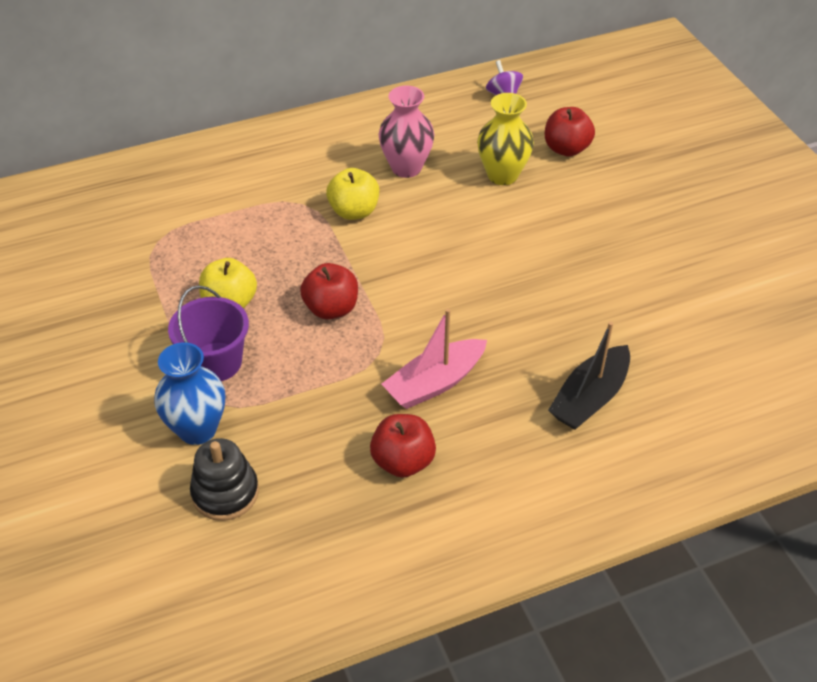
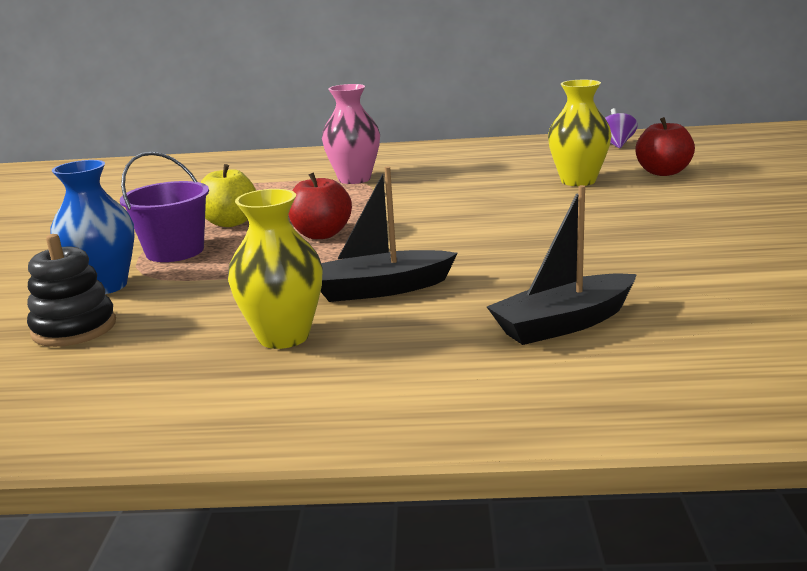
camera: 25 degrees right, 25 degrees down
yellow apple [326,168,379,220] -> none
red apple [370,414,436,478] -> yellow vase [228,189,323,349]
pink vase [378,85,434,178] -> pink vase moved to [322,84,380,184]
pink boat [382,308,487,409] -> black boat [321,166,458,302]

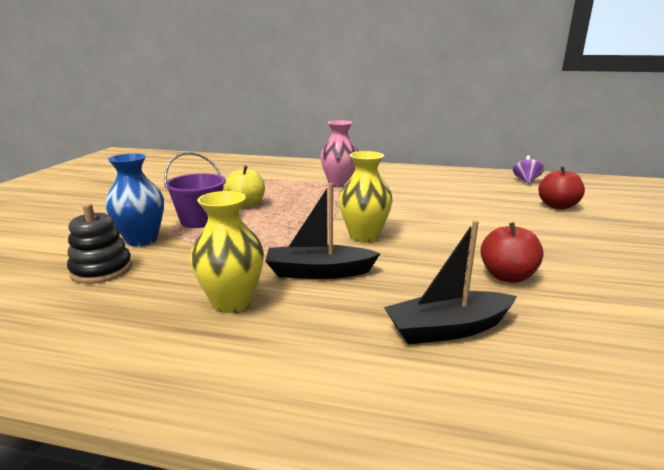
camera: 10 degrees right, 0 degrees up
red apple [288,172,352,239] -> red apple moved to [480,222,544,283]
yellow vase [548,80,612,186] -> yellow vase moved to [339,151,392,242]

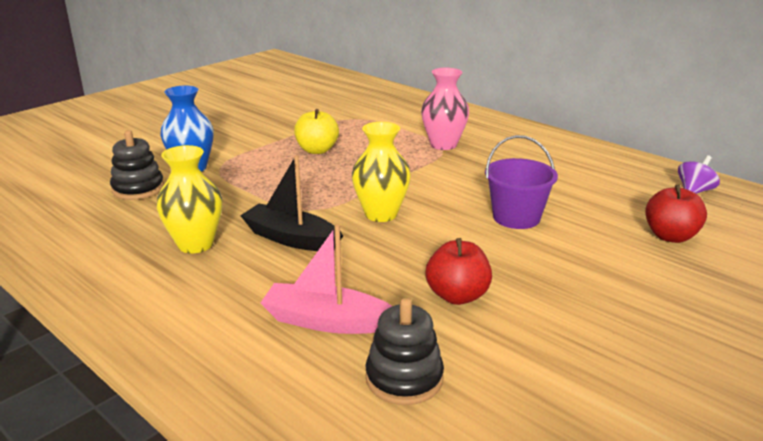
camera: 30 degrees right, 5 degrees up
purple bucket [164,152,226,228] -> purple bucket moved to [485,135,558,229]
black boat [384,220,517,344] -> pink boat [261,224,392,334]
none -> black stacking toy [365,298,444,405]

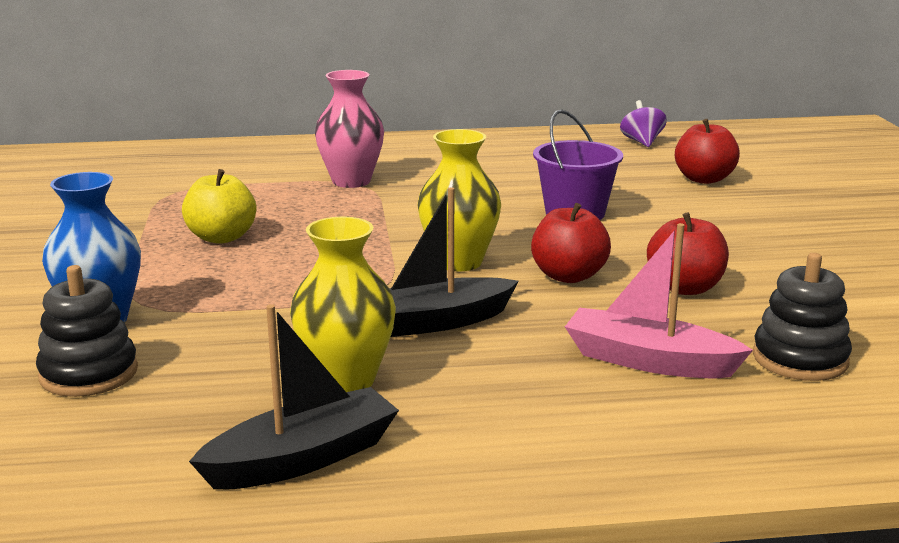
camera: 50 degrees left, 5 degrees down
pink boat [261,224,392,334] -> pink boat turned 60 degrees clockwise [565,223,753,378]
none -> black boat [189,304,399,489]
none -> red apple [531,203,611,283]

